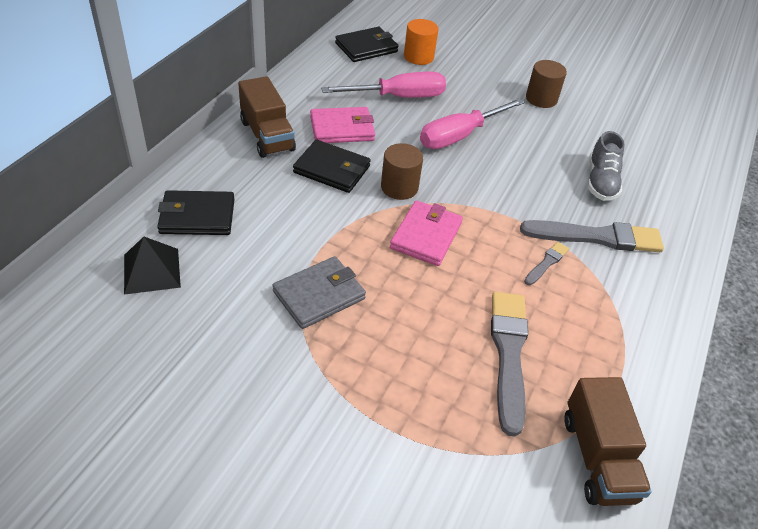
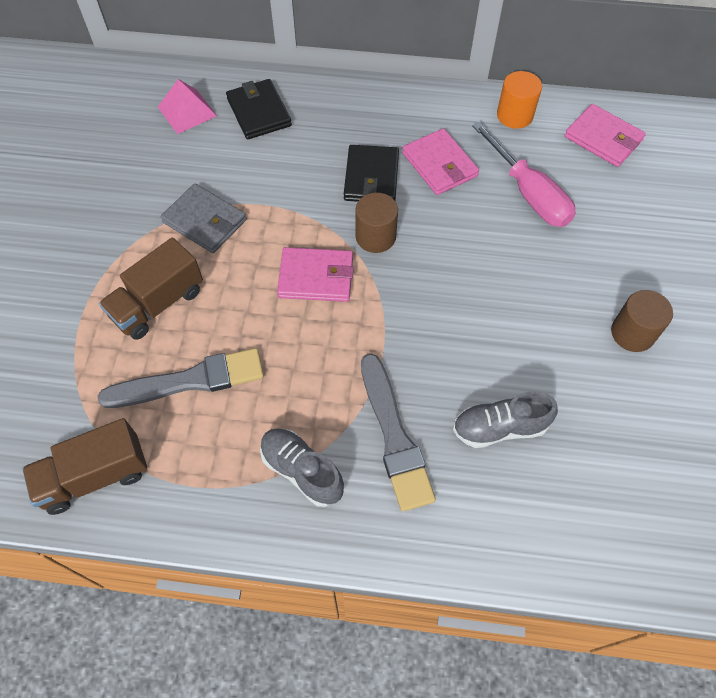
camera: 75 degrees right, 15 degrees up
black pyramid [124,237,181,295] -> pink pyramid [158,79,217,134]
brown truck [238,76,296,158] -> brown truck moved to [99,237,203,340]
black wallet [335,27,399,62] -> pink wallet [564,104,646,167]
orange cylinder [404,19,438,65] -> orange cylinder moved to [497,71,542,129]
pink screwdriver [420,99,524,149] -> none
grey brush [524,242,569,285] -> none
none -> grey shoe [260,428,344,507]

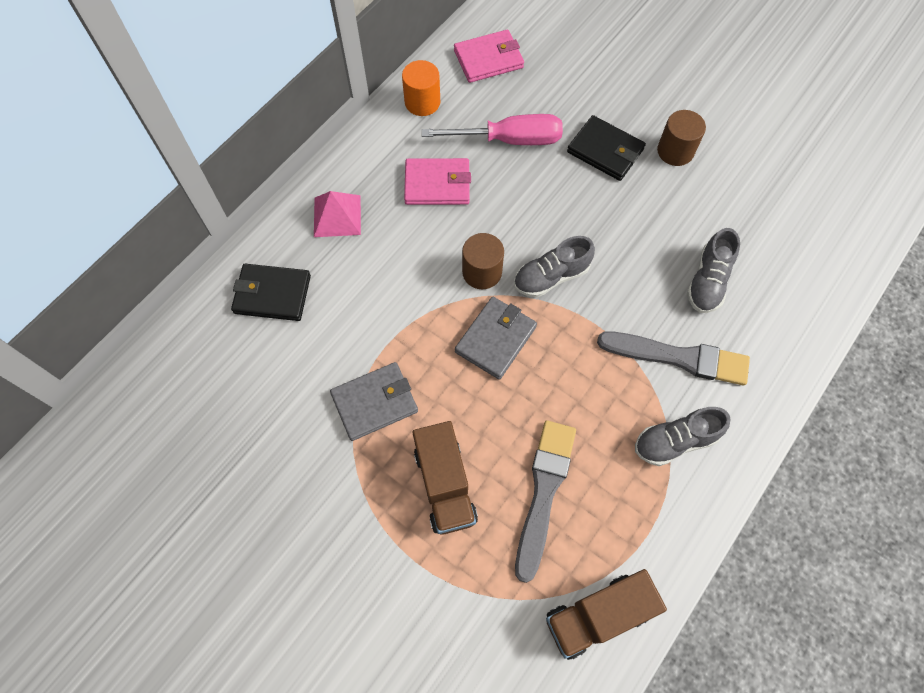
camera: 60 degrees left, 5 degrees up
brown truck [22,418,147,515] -> brown truck turned 60 degrees clockwise [546,569,667,660]
pink pyramid [158,79,217,134] -> pink pyramid moved to [314,191,361,237]
pink wallet [277,247,354,302] -> grey wallet [455,297,537,380]
black wallet [344,145,399,202] -> black wallet moved to [567,115,646,181]
none -> grey shoe [514,236,595,298]

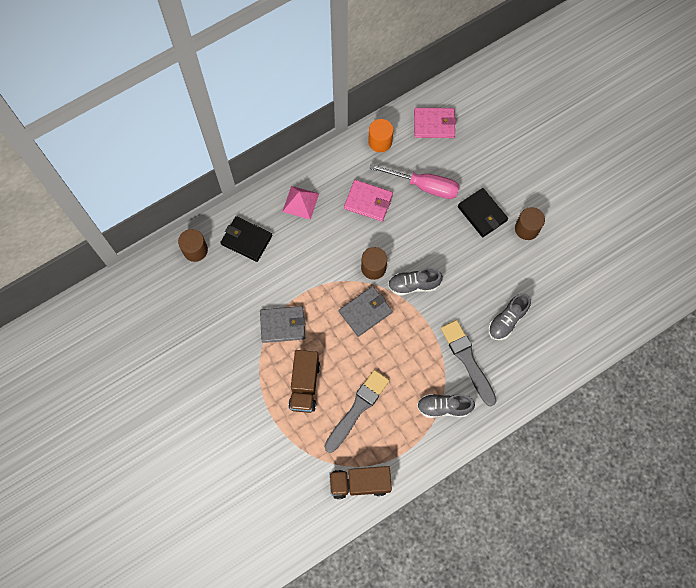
camera: 20 degrees right, 5 degrees up
grey brush [597,331,750,385] -> grey brush turned 150 degrees counterclockwise [441,320,497,406]
none -> brown cylinder [178,229,208,262]

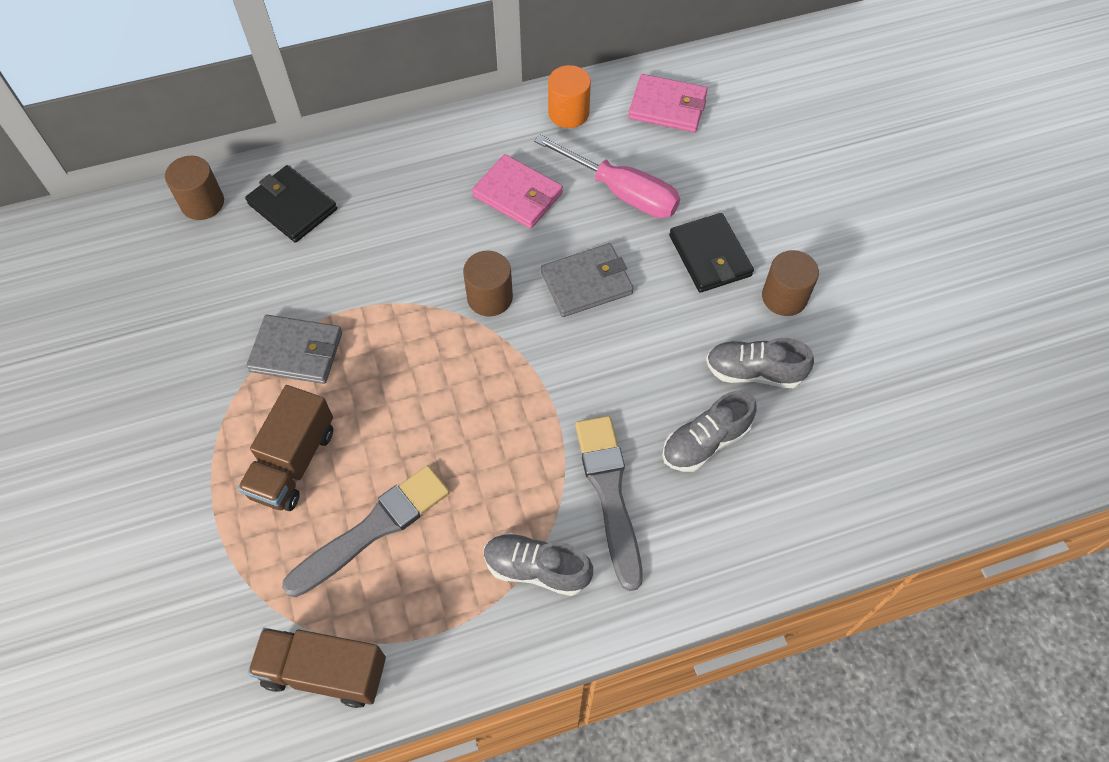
camera: 15 degrees right, 10 degrees down
pink pyramid [282,186,319,220] -> none
grey wallet [339,286,392,337] -> grey wallet moved to [541,243,633,317]
grey shoe [388,268,443,296] -> grey shoe moved to [706,338,814,388]

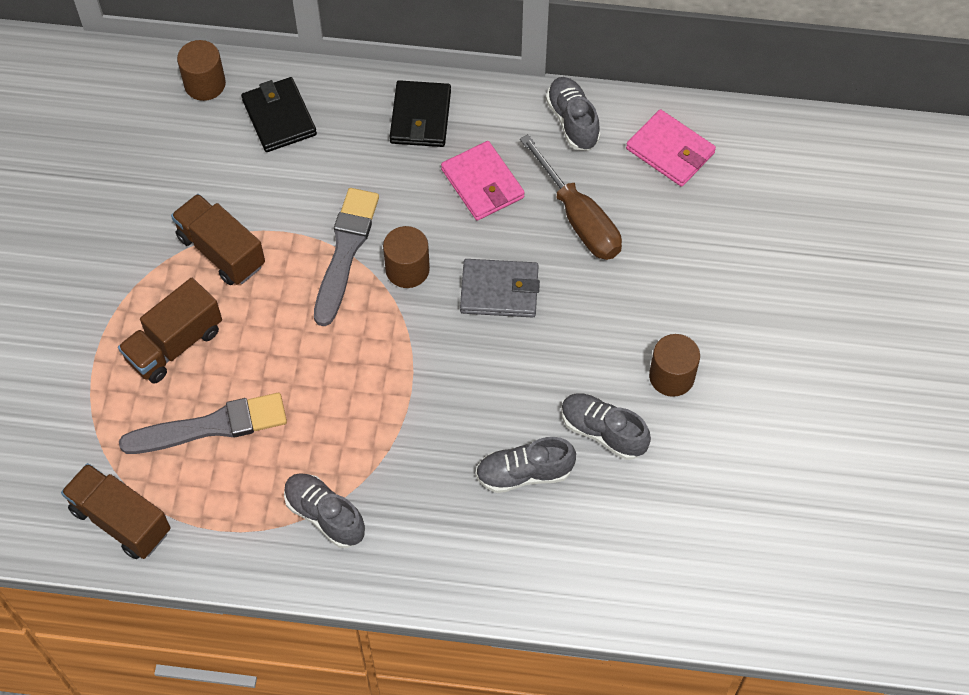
camera: 25 degrees right, 0 degrees up
grey wallet [246,315,342,384] -> brown truck [171,194,265,285]
pink screwdriver [534,134,680,218] -> brown screwdriver [520,134,622,260]
orange cylinder [548,65,591,128] -> grey shoe [546,77,600,150]
grey brush [576,416,643,591] -> grey brush moved to [314,188,379,327]
black wallet [669,213,754,292] -> black wallet moved to [390,80,451,147]

